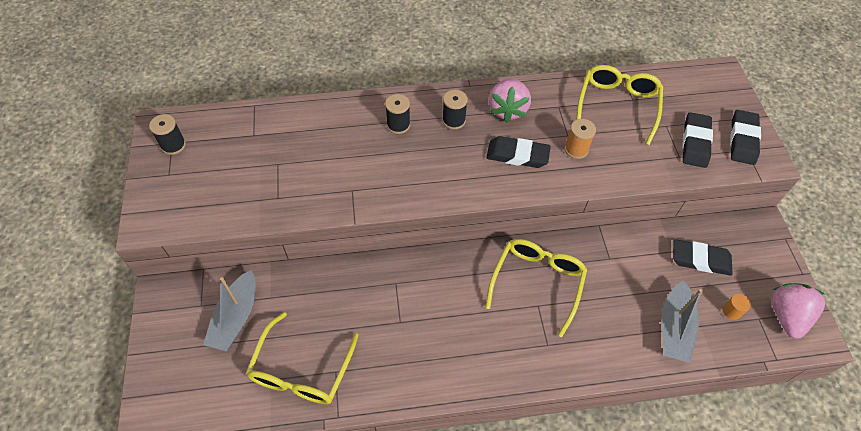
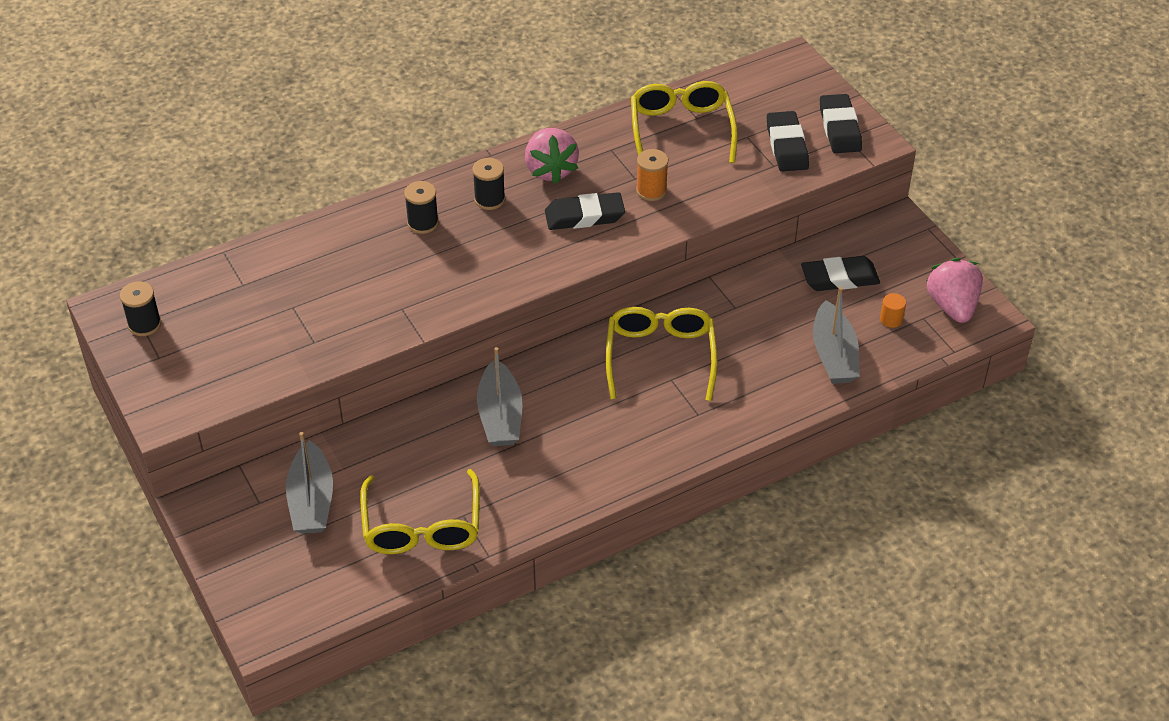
camera: 20 degrees left, 10 degrees down
none -> grey boat [477,347,522,446]

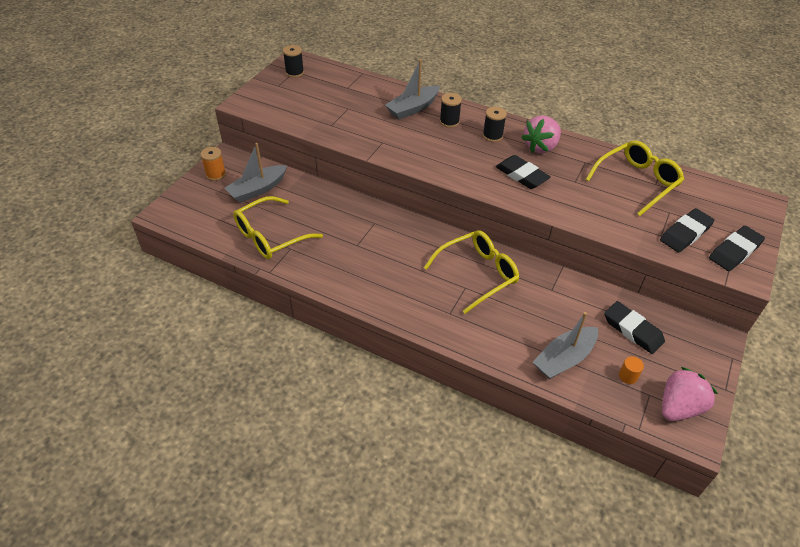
camera: 55 degrees right, 0 degrees up
grey boat [477,347,522,446] -> grey boat moved to [385,59,440,120]
orange spool [636,149,668,201] -> orange spool moved to [200,147,226,181]

